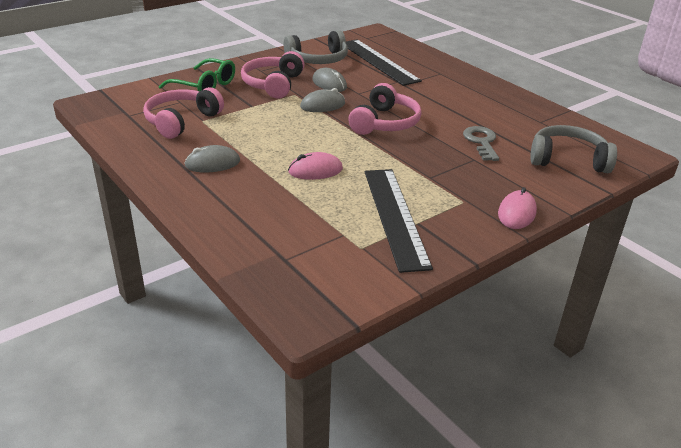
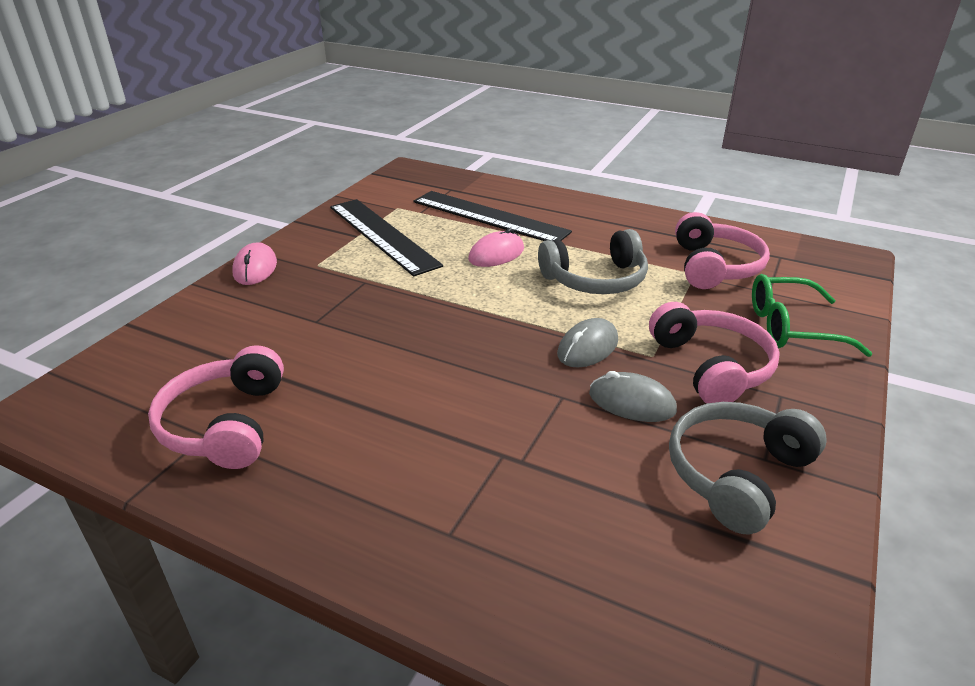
camera: 155 degrees right, 0 degrees up
grey mouse [184,145,240,172] -> none
black ruler [346,39,422,86] -> black ruler moved to [414,191,572,241]
pink headphones [348,83,421,135] -> pink headphones moved to [148,345,284,469]
grey key [463,126,499,161] -> none
grey headphones [530,125,617,173] -> grey headphones moved to [538,229,648,294]

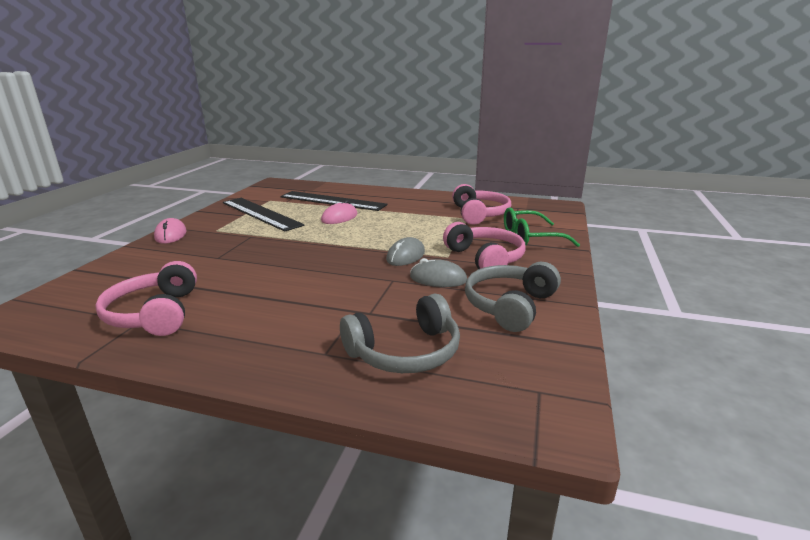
camera: 10 degrees left, 10 degrees down
grey headphones [538,229,648,294] -> grey headphones moved to [340,294,460,373]

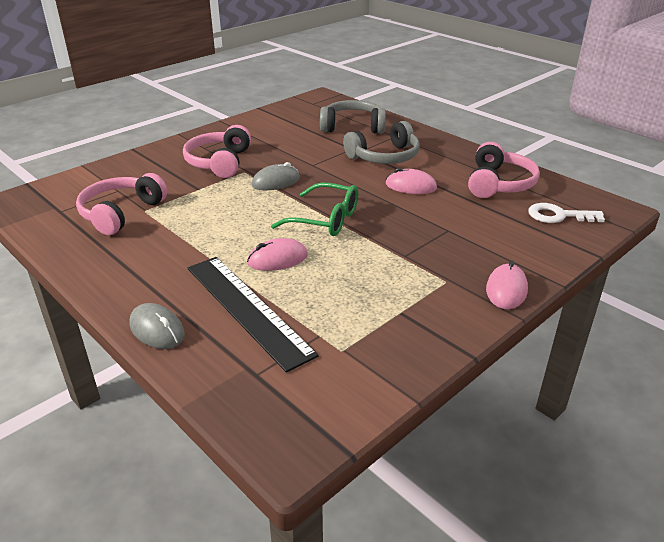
camera: 150 degrees left, 10 degrees up
black ruler [223,198,305,232] -> none
grey mouse [410,258,467,287] -> grey mouse moved to [130,303,185,349]
grey headphones [465,262,561,332] -> grey headphones moved to [343,121,420,164]
green glasses [504,207,580,247] -> green glasses moved to [271,183,359,236]
none -> pink mouse [386,168,437,194]
none -> white key [528,203,605,223]

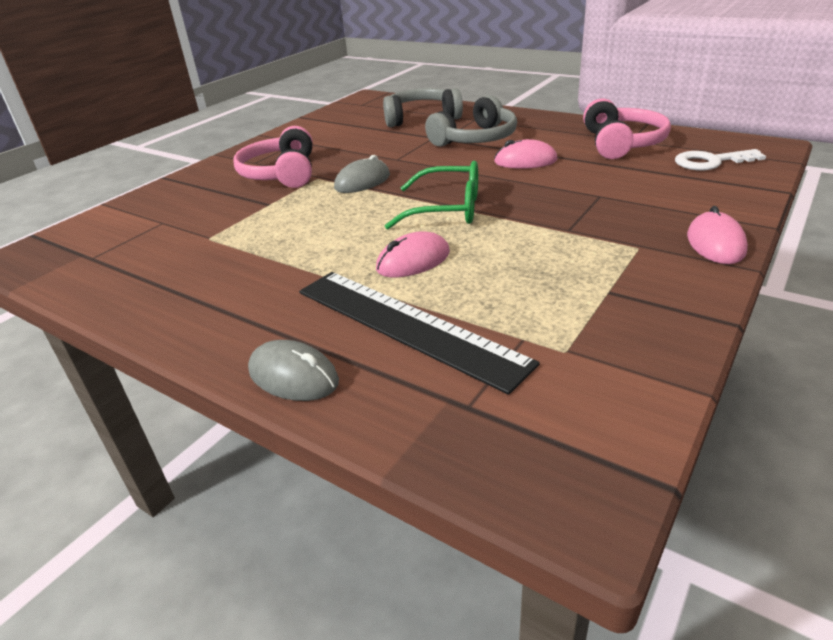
camera: 10 degrees left, 0 degrees up
pink headphones [76,173,168,235] -> none

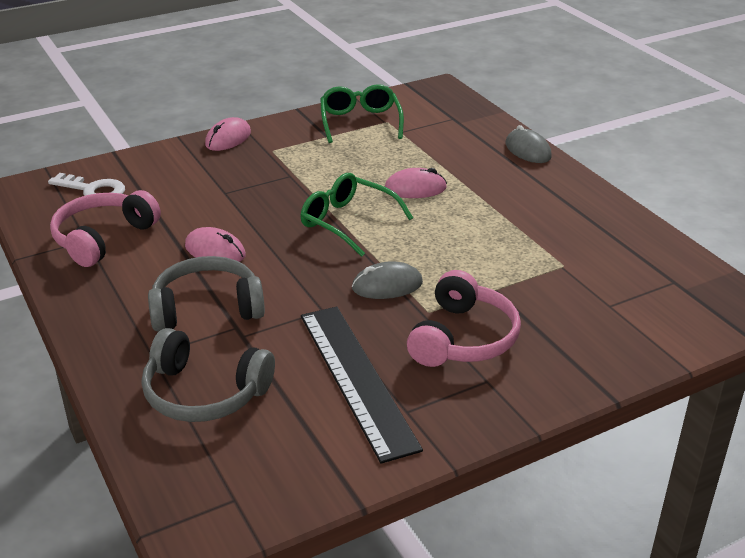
camera: 155 degrees left, 0 degrees up
black ruler [299,272,540,395] -> black ruler moved to [301,306,423,464]
none -> green glasses [320,84,404,143]

